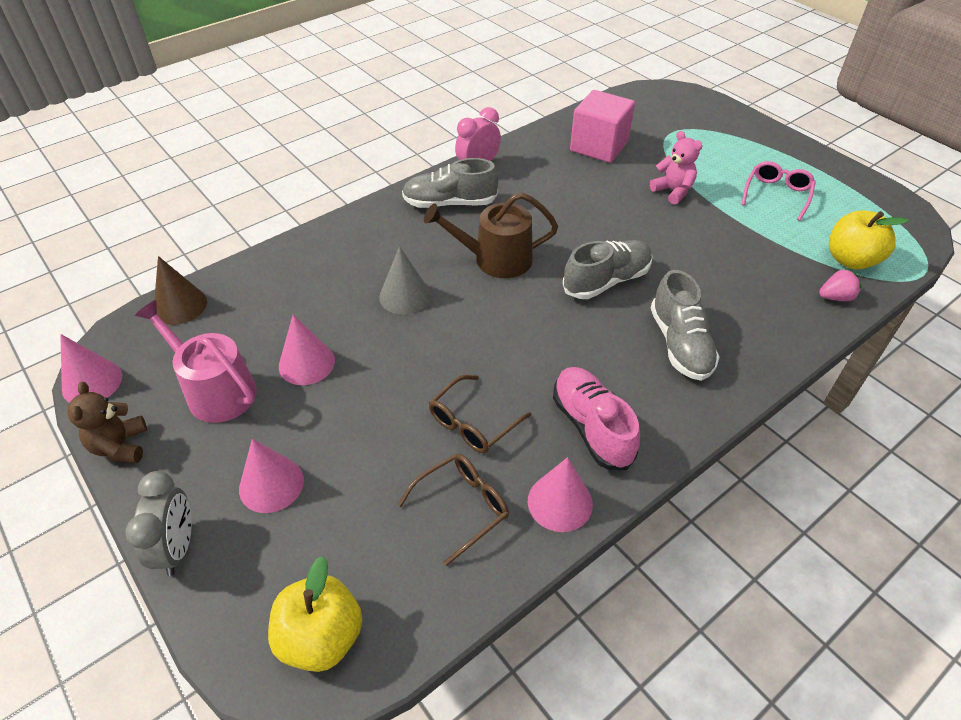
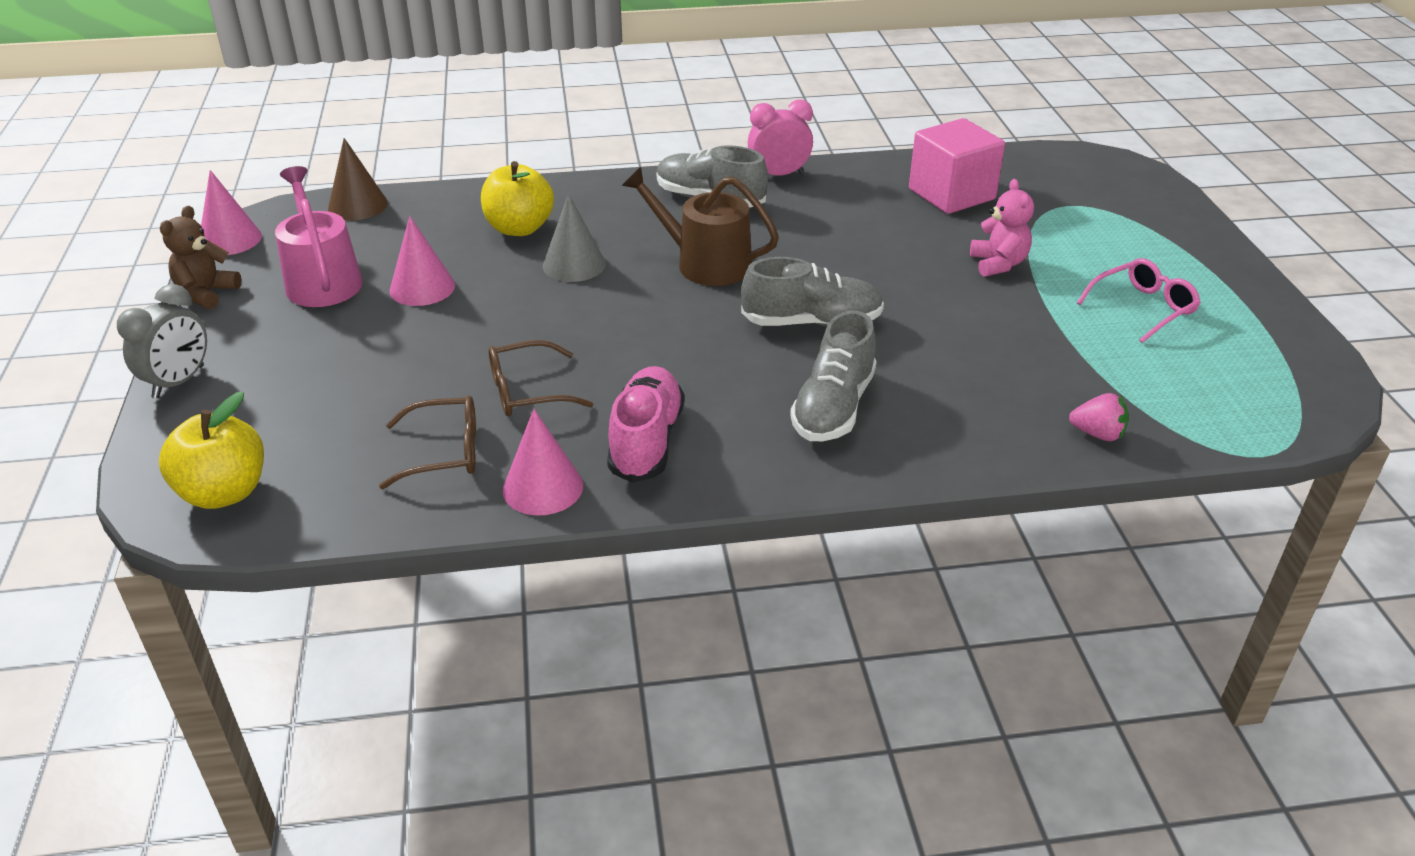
camera: 30 degrees right, 10 degrees down
pink cone [239,439,304,513] -> none
yellow apple [829,210,909,270] -> yellow apple moved to [481,161,554,236]

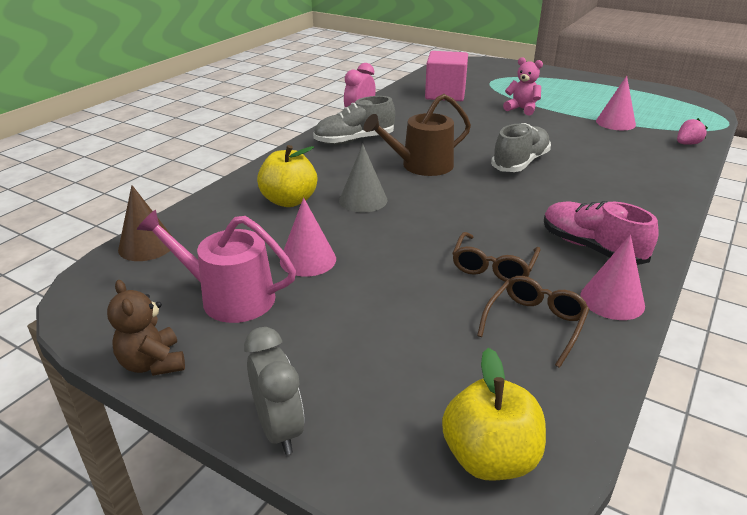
camera: 50 degrees left, 5 degrees down
pink cone [201,170,262,255] -> pink cone moved to [596,76,636,130]
grey shoe [790,310,877,441] -> none
pink glasses [1077,258,1201,343] -> none

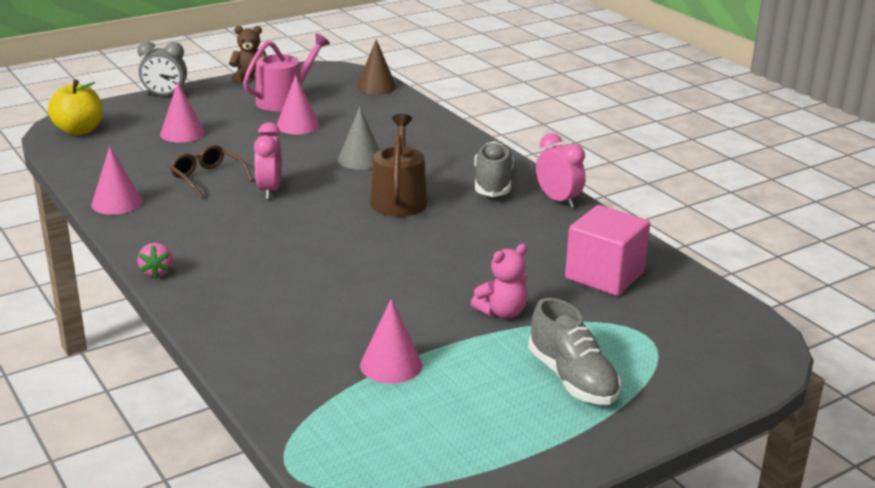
camera: 115 degrees right, 5 degrees down
yellow apple [257,145,317,207] -> none
brown glasses [477,276,590,368] -> none
grey shoe [491,123,551,172] -> grey shoe moved to [528,298,621,405]
pink shoe [544,201,659,265] -> none
pink strawberry [677,118,708,145] -> pink strawberry moved to [137,243,173,278]
none -> pink cone [160,82,205,142]
none -> pink clock [254,122,282,199]

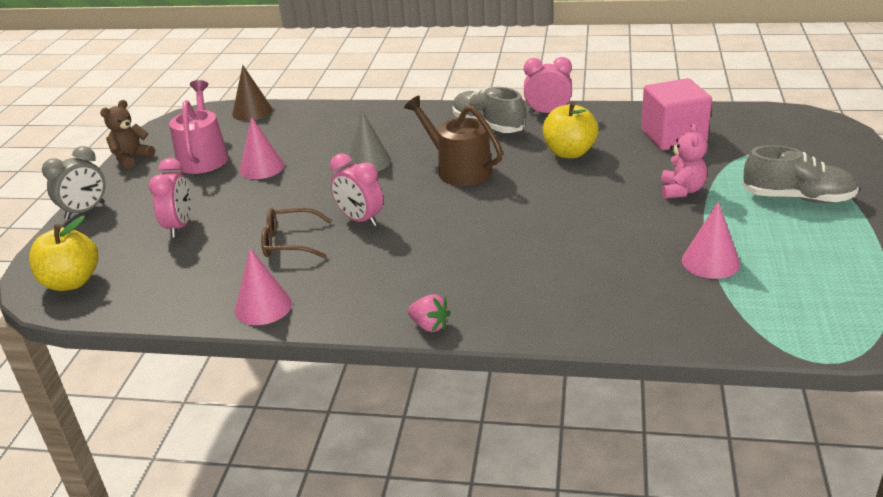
camera: 45 degrees left, 5 degrees up
pink cone [160,82,205,142] -> pink clock [149,158,191,238]
none -> yellow apple [543,101,599,158]

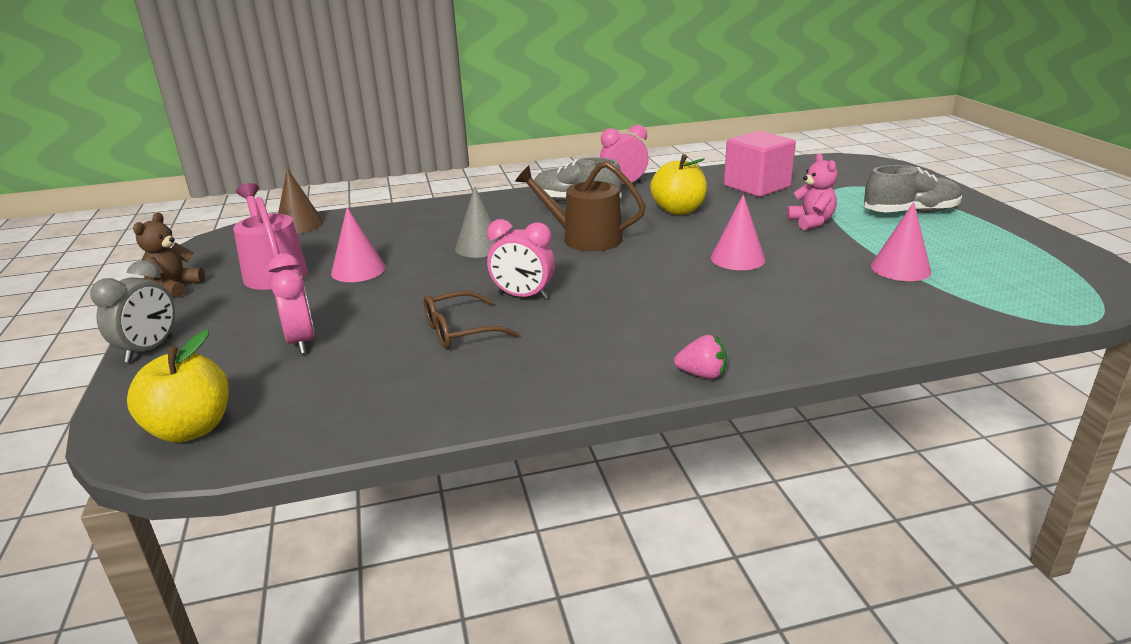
camera: 25 degrees left, 5 degrees down
pink cone [235,248,292,325] -> pink cone moved to [711,194,766,270]

